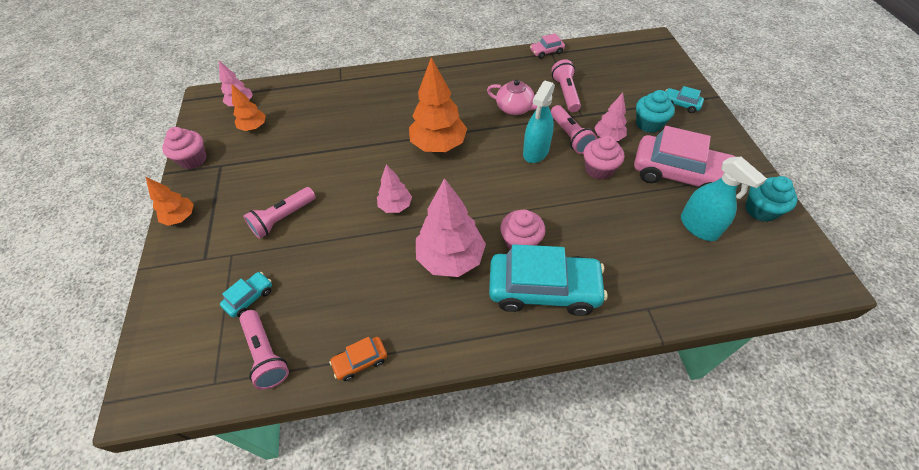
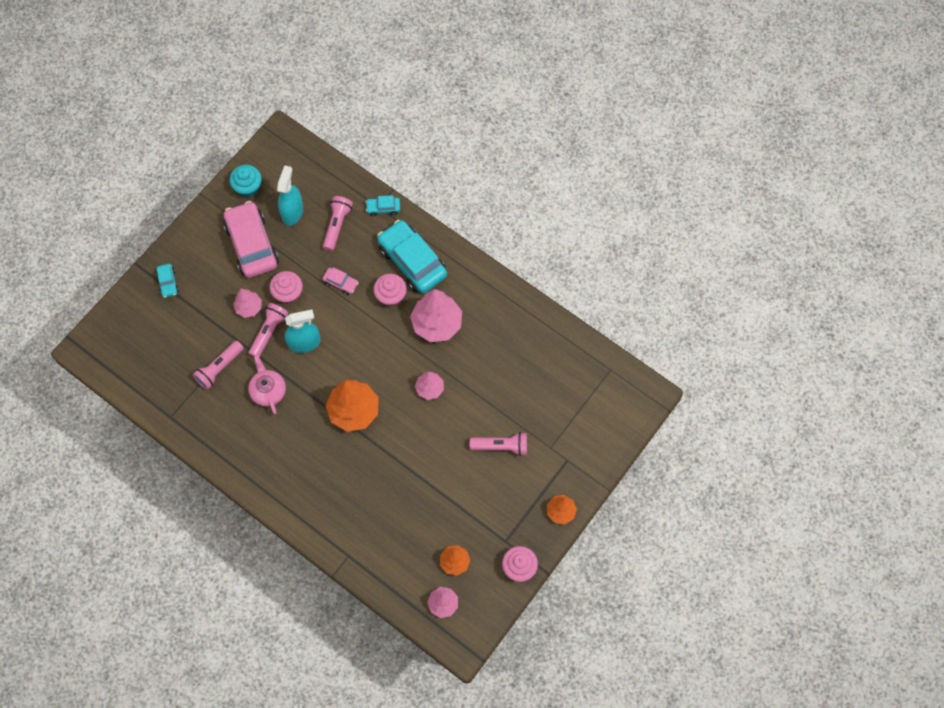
camera: 135 degrees left, 15 degrees up
turquoise car [220,272,272,318] -> turquoise car moved to [366,195,400,216]
pink flashlight [239,310,289,390] -> pink flashlight moved to [323,196,353,251]
orange car [329,337,387,381] -> none
pink car [530,33,565,59] -> pink car moved to [322,267,359,295]
turquoise cupcake [636,90,675,133] -> none

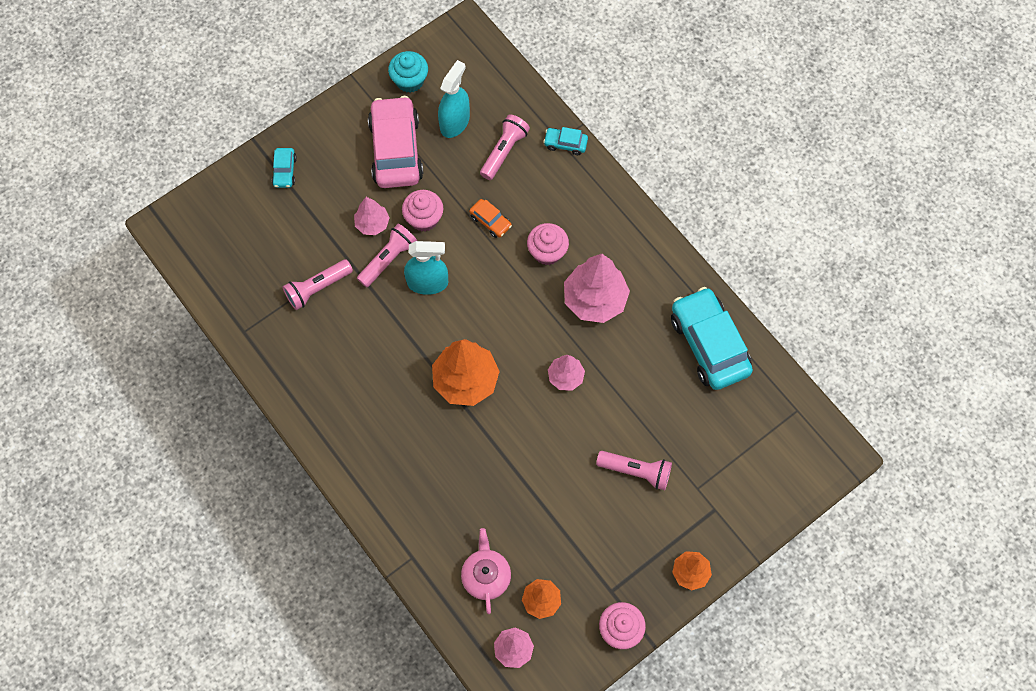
camera: 15 degrees right, 0 degrees up
pink teapot [248,355,286,414] -> pink teapot moved to [461,528,511,614]
pink car [322,267,359,295] -> orange car [469,199,512,238]
turquoise car [377,220,447,293] -> turquoise car moved to [671,287,753,390]

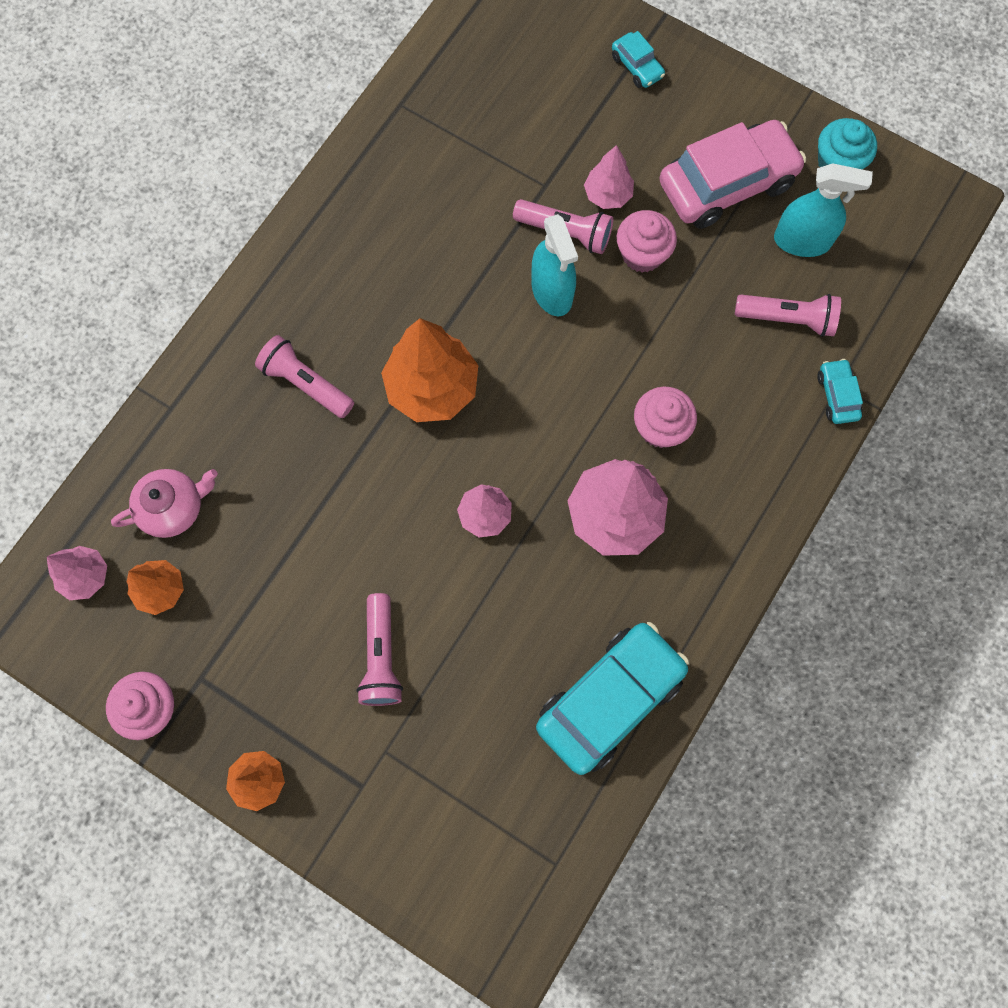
camera: 70 degrees right, 5 degrees up
turquoise car [272,148,297,188] -> turquoise car turned 105 degrees counterclockwise [612,31,665,88]
pink flashlight [283,259,353,310] -> pink flashlight moved to [255,335,354,418]
orange car [469,199,512,238] -> none

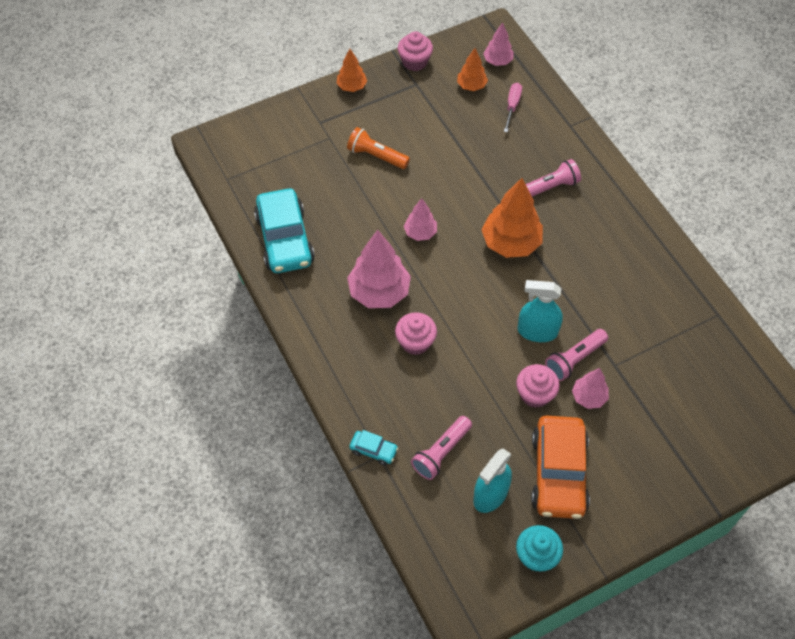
camera: 120 degrees right, 15 degrees down
pink teapot [111,469,218,538] -> pink screwdriver [504,83,522,132]
pink flashlight [356,593,403,706] -> orange flashlight [347,127,410,169]
turquoise car [612,31,665,88] -> none
pink car [659,120,806,229] -> orange car [531,416,590,519]

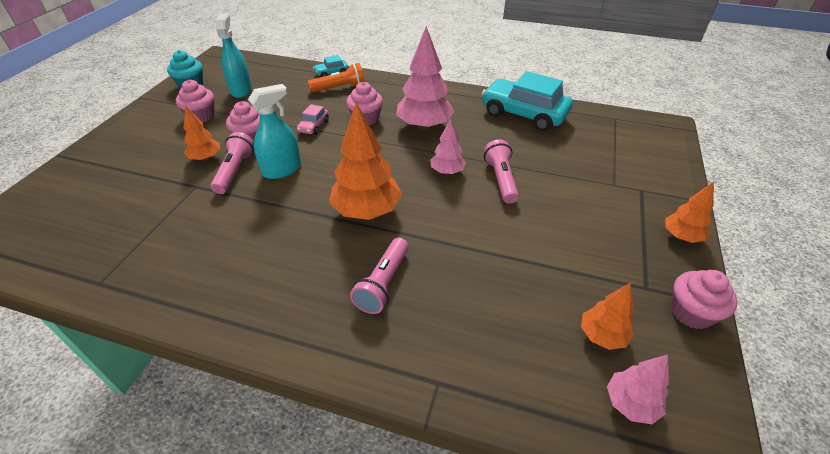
camera: 135 degrees right, 15 degrees down
orange flashlight [347,127,410,169] -> orange flashlight moved to [308,63,365,93]
pink flashlight [411,416,472,480] -> pink flashlight moved to [484,139,519,203]
pink screwdriver [504,83,522,132] -> none
orange car [531,416,590,519] -> pink cupcake [176,80,215,123]
pink tree [572,368,609,409] -> orange tree [184,105,220,161]
none -> pink car [297,104,329,135]

